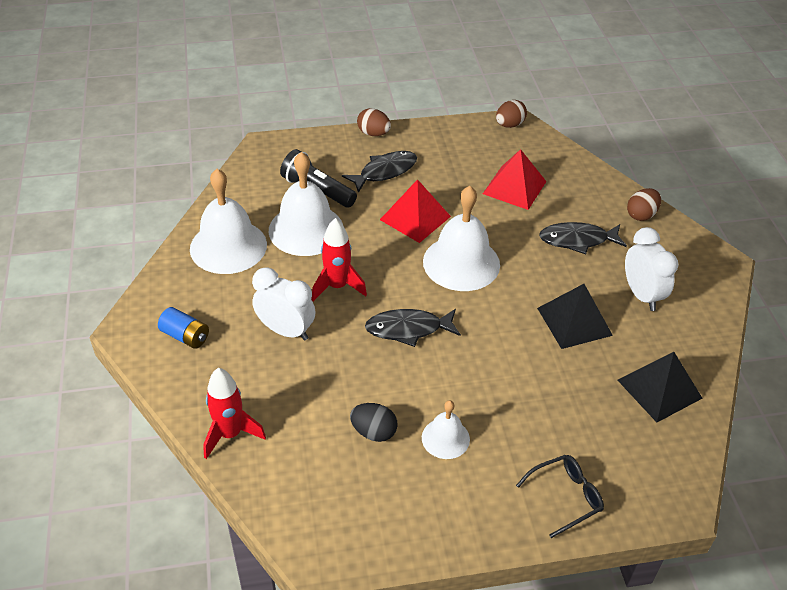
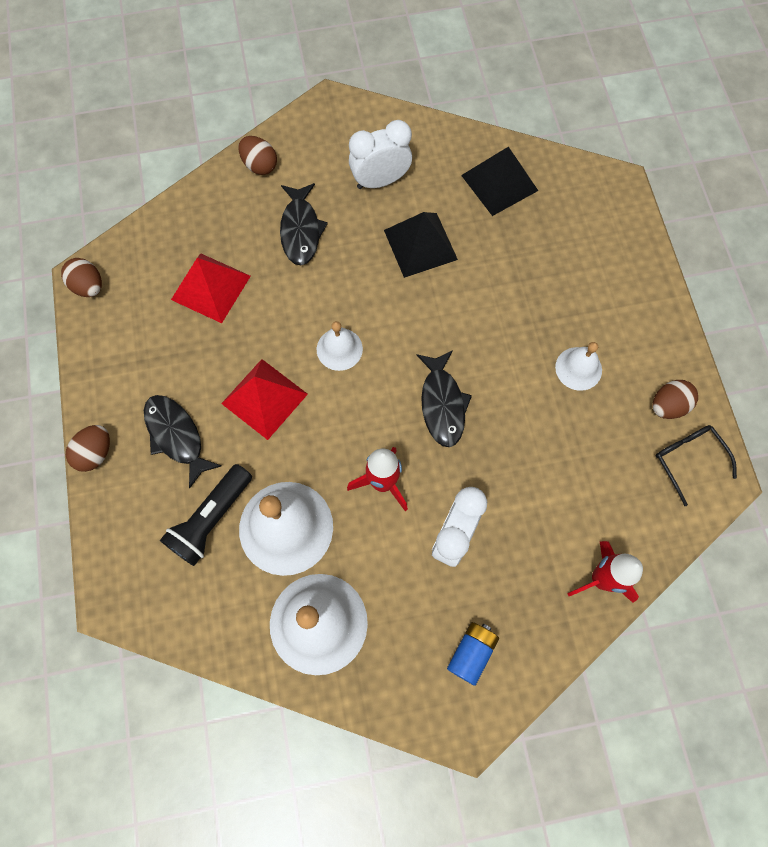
camera: 90 degrees left, 25 degrees up
black egg [350,403,398,442] -> none
white bell [423,186,500,291] -> white bell [317,321,363,371], size x0.53
black glasses [516,455,604,538] -> black glasses moved to [655,425,737,506]
none -> brown egg [653,380,698,419]

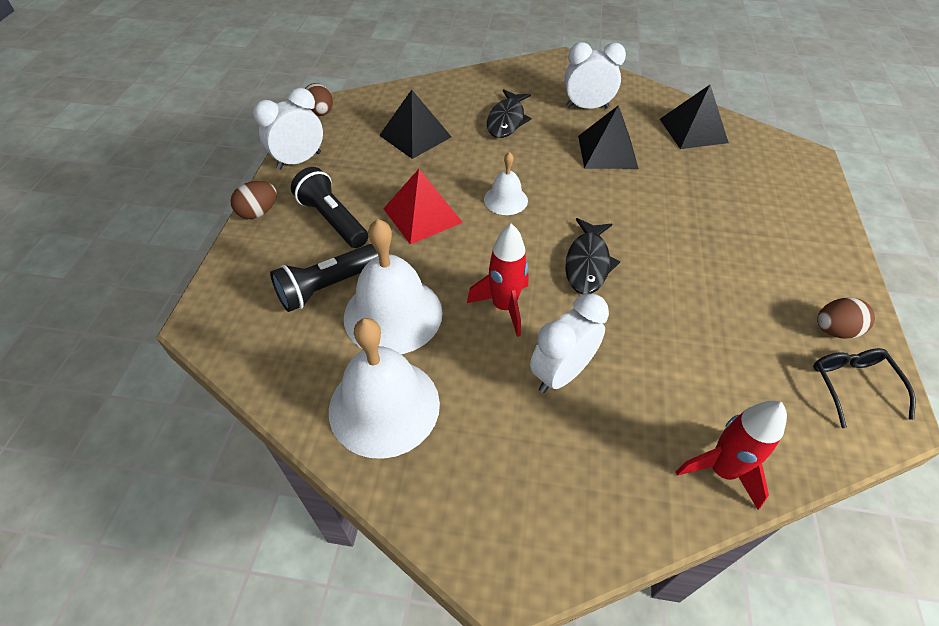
camera: 20 degrees right, 20 degrees down
black fish [144,395,222,489] -> black flashlight [291,167,368,248]
red pyramid [171,254,251,323] -> black pyramid [379,90,451,159]
brown egg [238,136,277,175] -> none
blue battery [447,622,499,686] -> none
white bell [555,342,602,391] -> none
none -> white clock [253,88,323,170]

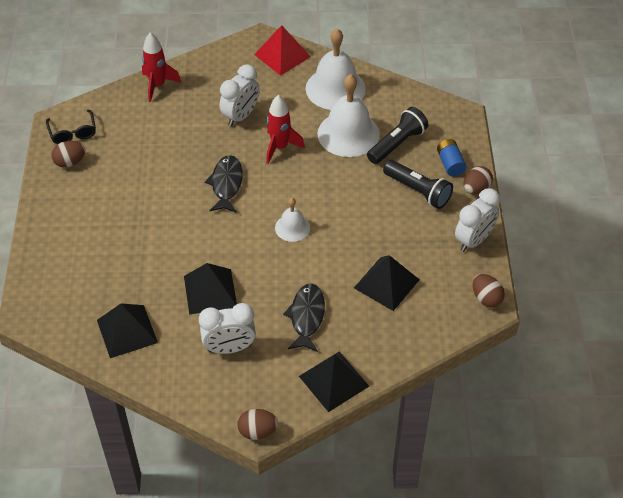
camera: 170 degrees right, 0 degrees up
red pyramid [383,169,463,244] -> red pyramid moved to [254,25,311,76]
none -> brown egg [238,409,278,440]
none -> black pyramid [299,351,369,412]
none -> blue battery [437,139,467,176]

